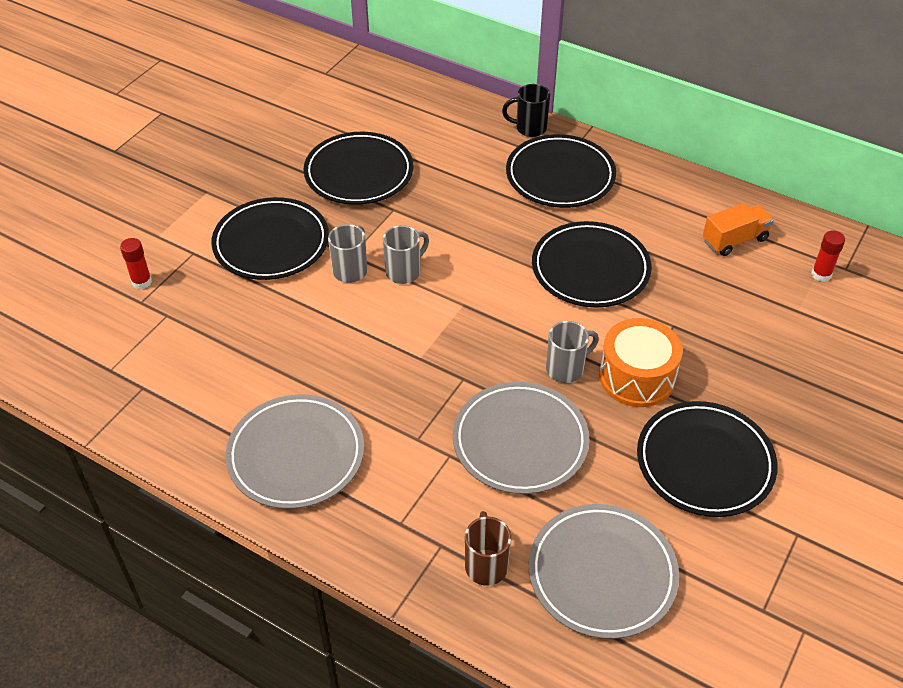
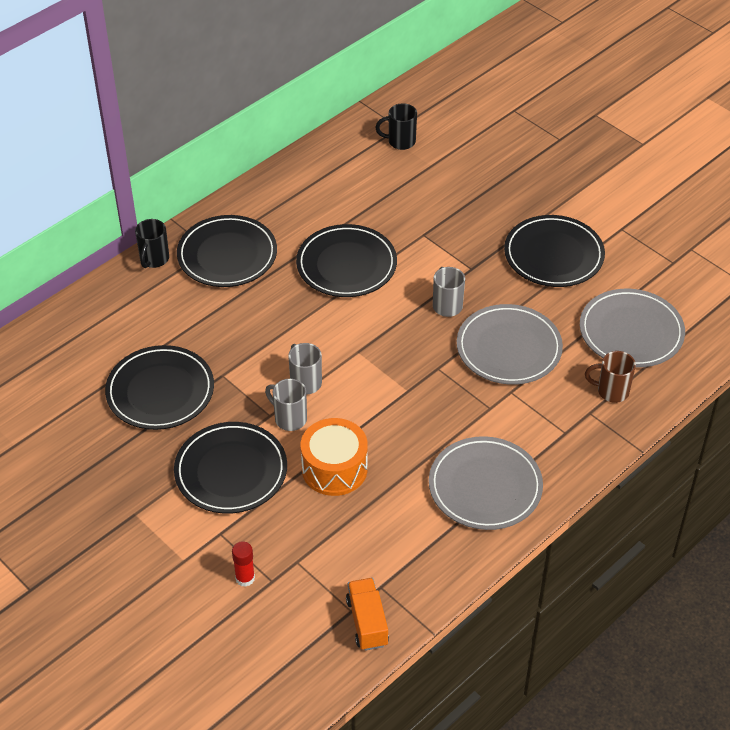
camera: 75 degrees left, 0 degrees up
orange drum [599,318,683,407] -> orange drum moved to [301,418,368,496]
orange truck [703,203,774,256] -> orange truck moved to [346,578,389,651]
red glue stick [811,231,845,282] -> black mug [375,103,417,150]

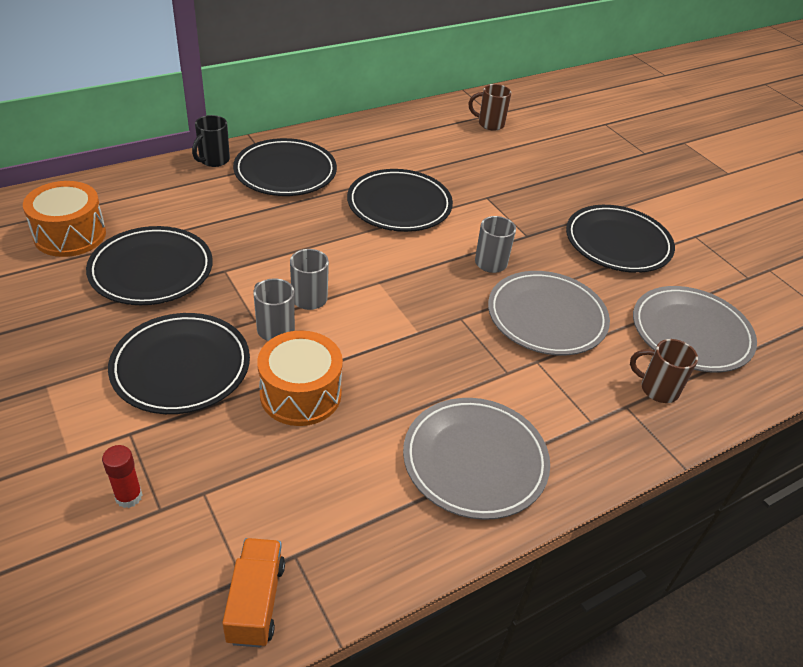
camera: 10 degrees right, 5 degrees down
black mug [375,103,417,150] -> brown mug [469,84,511,131]
none -> orange drum [23,181,106,257]

